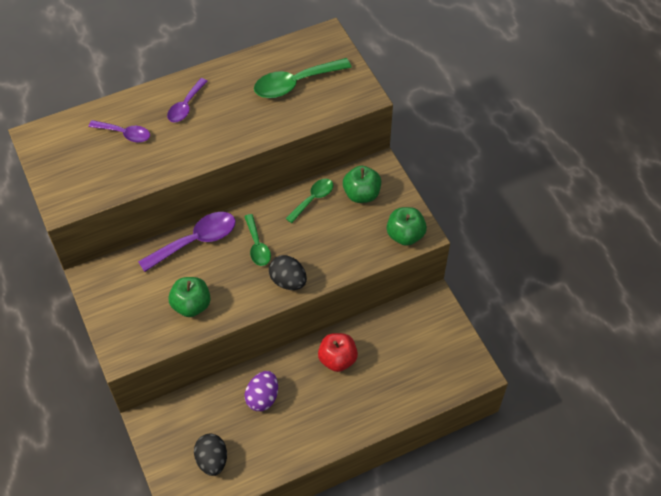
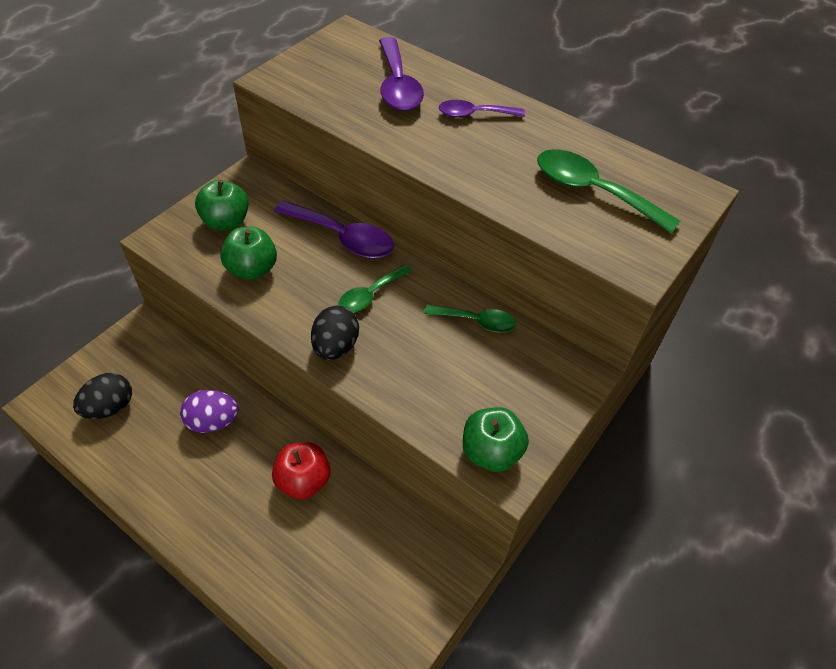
camera: 60 degrees right, 5 degrees down
purple spoon [88,120,150,142] -> purple spoon [379,37,424,111], size x1.62
green apple [343,166,381,203] -> green apple moved to [195,180,248,231]

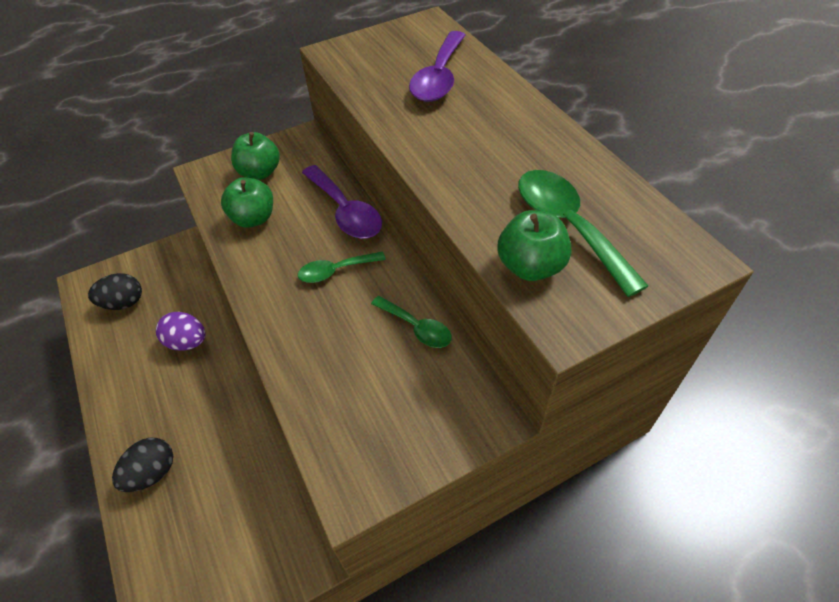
camera: 30 degrees right, 0 degrees up
red apple [272,442,331,499] -> none
black egg [311,306,359,360] -> black egg moved to [112,438,173,492]
purple spoon [439,100,525,118] -> none
green apple [463,407,529,472] -> green apple moved to [497,210,572,281]

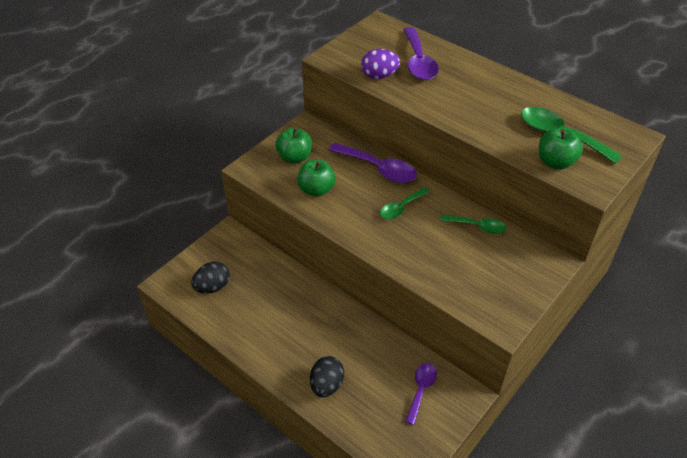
camera: 25 degrees left, 5 degrees down
purple egg [156,312,206,351] -> purple egg moved to [361,49,400,79]
none -> purple spoon [405,363,437,425]

